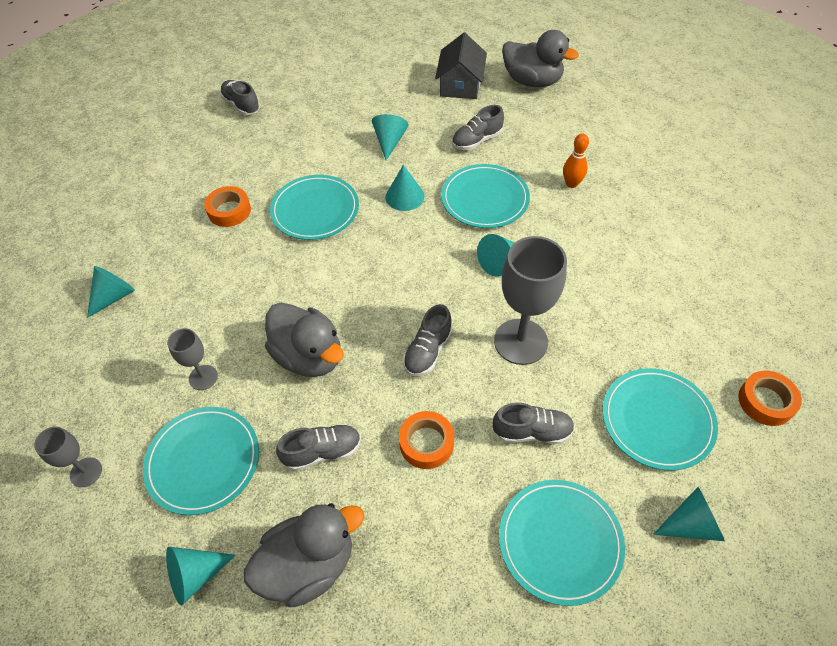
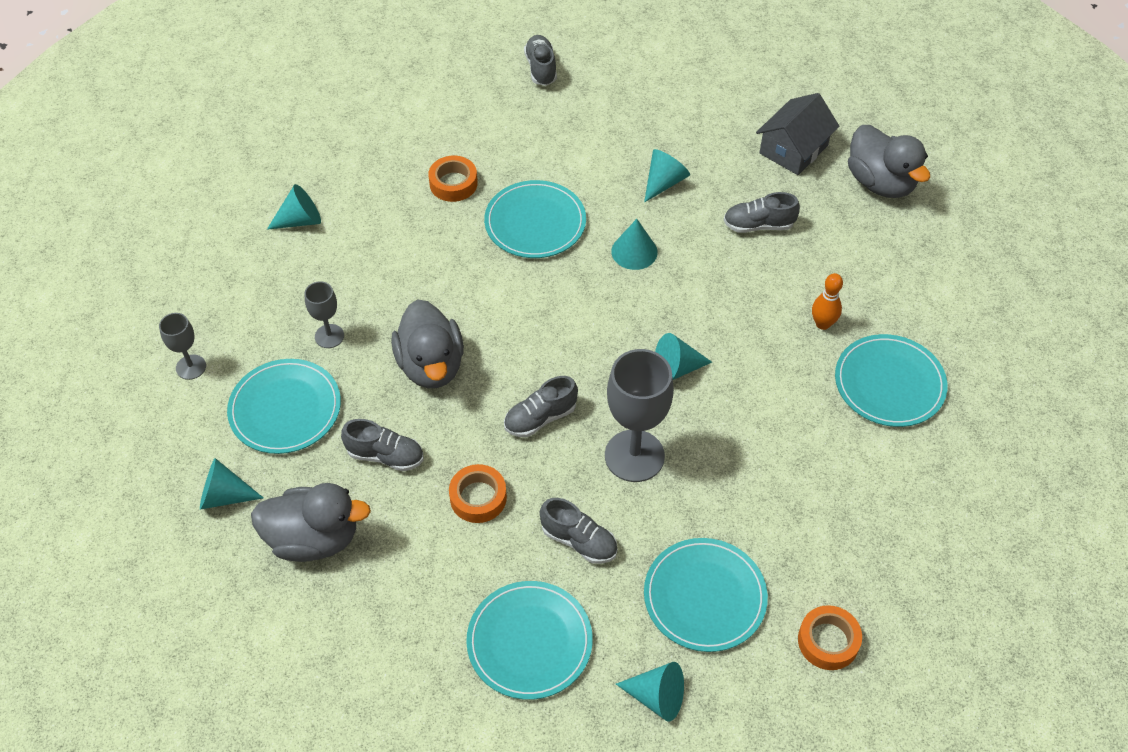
camera: 30 degrees right, 0 degrees up
turquoise plate [441,164,530,228] -> turquoise plate moved to [835,334,948,427]

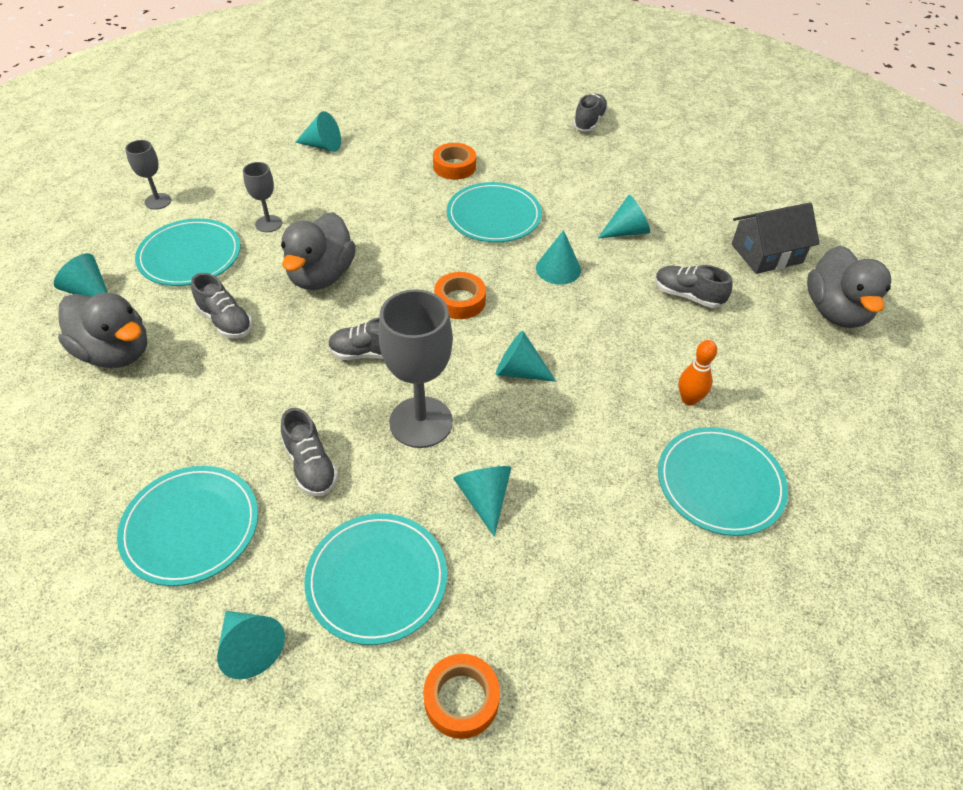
camera: 30 degrees right, 5 degrees down
orange tape [449,464,507,523] -> orange tape moved to [434,272,486,319]
none -> turquoise cone [453,466,511,537]

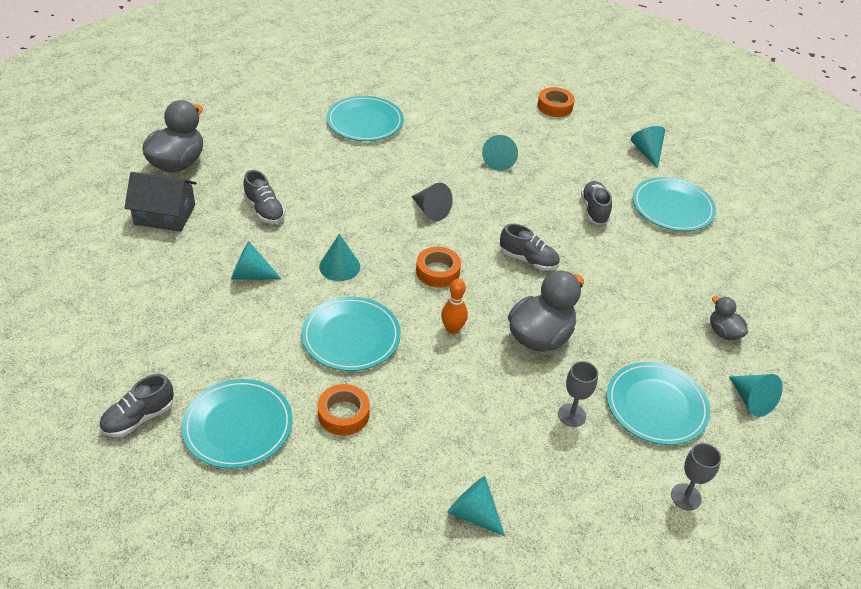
camera: 155 degrees left, 5 degrees down
grey duck [58,293,147,368] -> grey duck [710,296,748,340], size x0.53
grey shoe [191,273,252,338] -> none
turquoise plate [304,513,447,645] -> turquoise plate moved to [181,379,293,469]
grey goblet [378,289,453,448] -> none
turquoise cone [496,331,556,382] -> grey cone [411,183,453,221]
orange bowling pin [679,340,717,406] -> orange bowling pin moved to [441,279,468,334]

